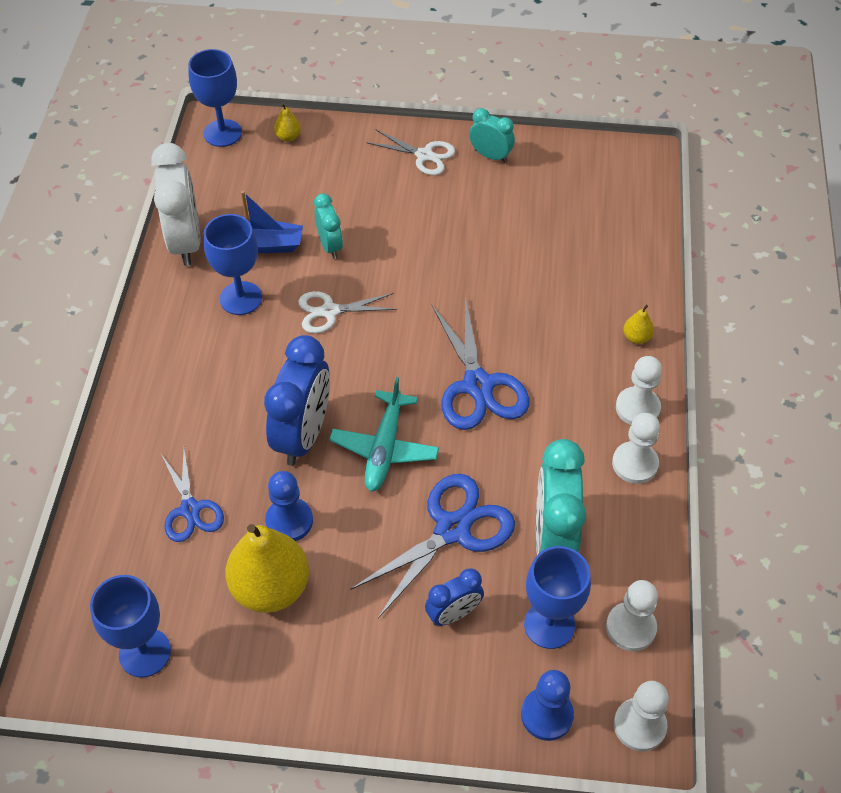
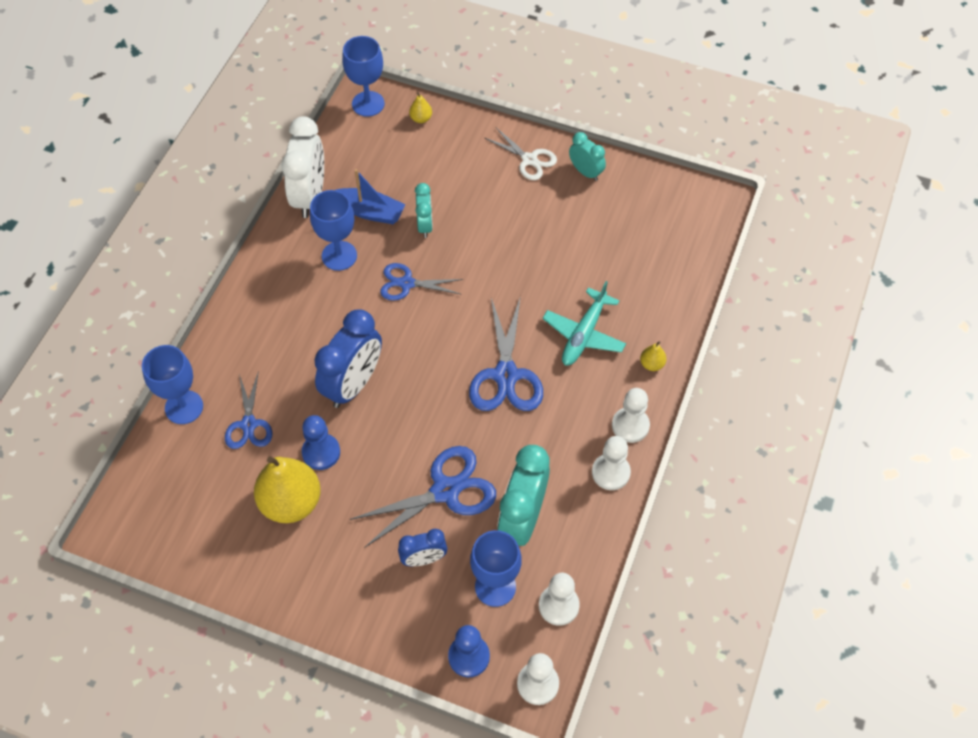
camera: 15 degrees right, 5 degrees up
blue goblet [90,575,171,677] -> blue goblet moved to [142,345,203,424]
white scissors [298,291,397,334] -> blue scissors [380,263,463,301]
turquoise plane [329,377,439,492] -> turquoise plane moved to [543,281,626,366]

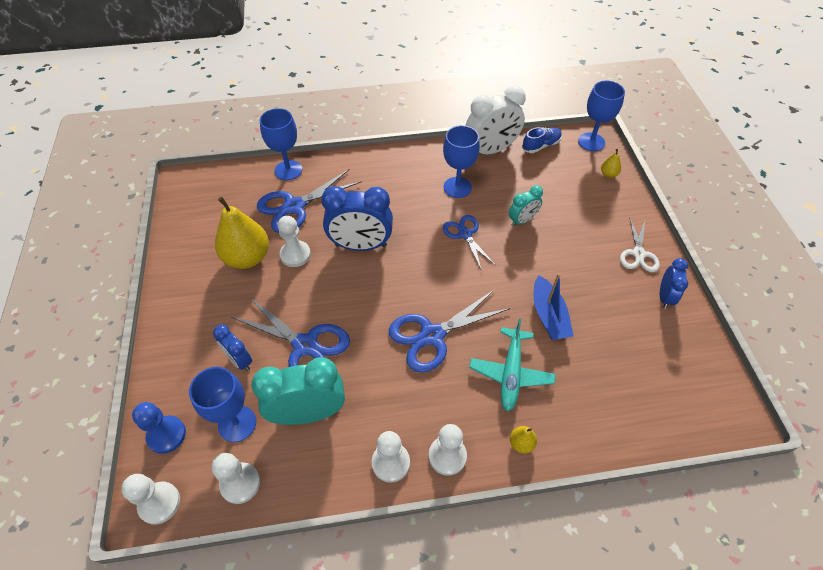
camera: 60 degrees right, 5 degrees down
blue scissors [225,371,272,449] -> blue scissors [257,169,362,233], size x1.59
blue pawn [302,415,340,470] -> white pawn [278,216,311,267]
blue boat [336,169,406,224] -> blue boat moved to [534,273,574,340]
turquoise plane [543,281,626,366] -> turquoise plane turned 75 degrees counterclockwise [469,318,555,412]
turquoise clock [569,132,606,181] -> blue clock [660,258,688,309]
none -> blue shoe [522,127,562,153]

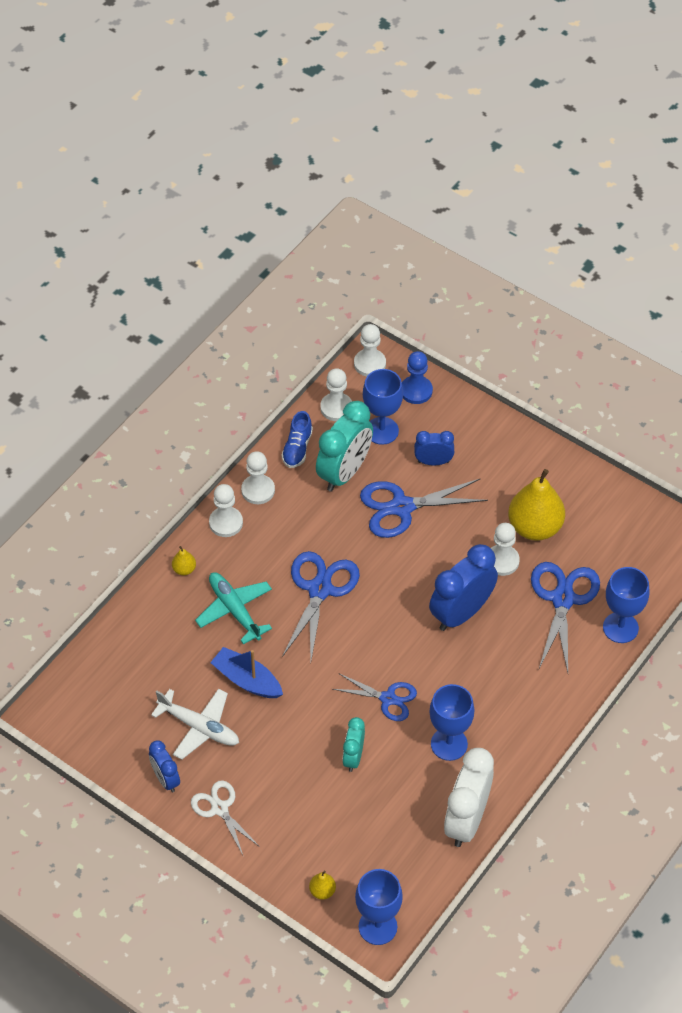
camera: 135 degrees right, 0 degrees up
blue shoe [522,127,562,153] -> blue shoe moved to [281,411,313,468]
none -> white plane [151,688,239,759]

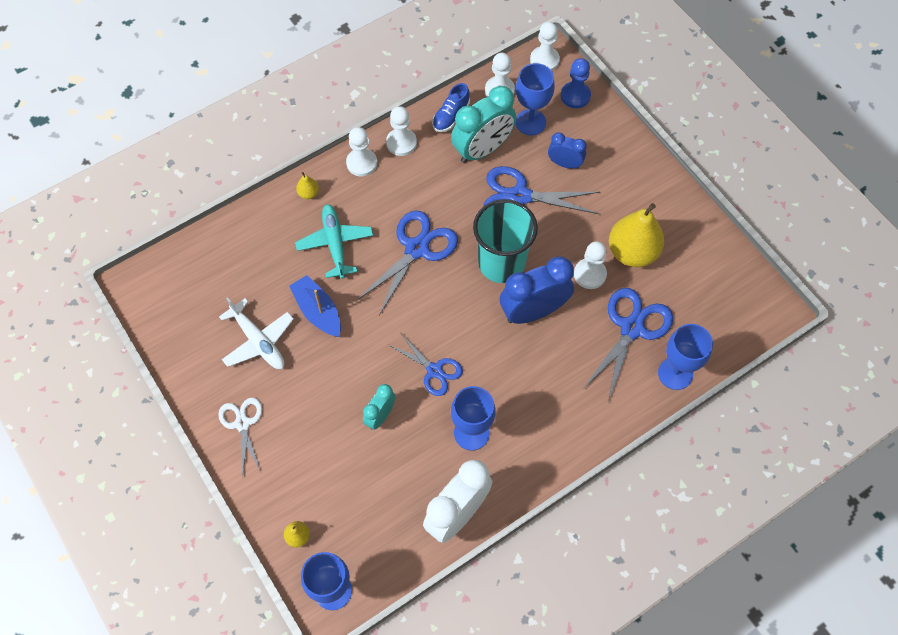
camera: 20 degrees right, 10 degrees up
blue clock [149,740,180,792] -> none
none -> turquoise cup [473,199,538,283]

